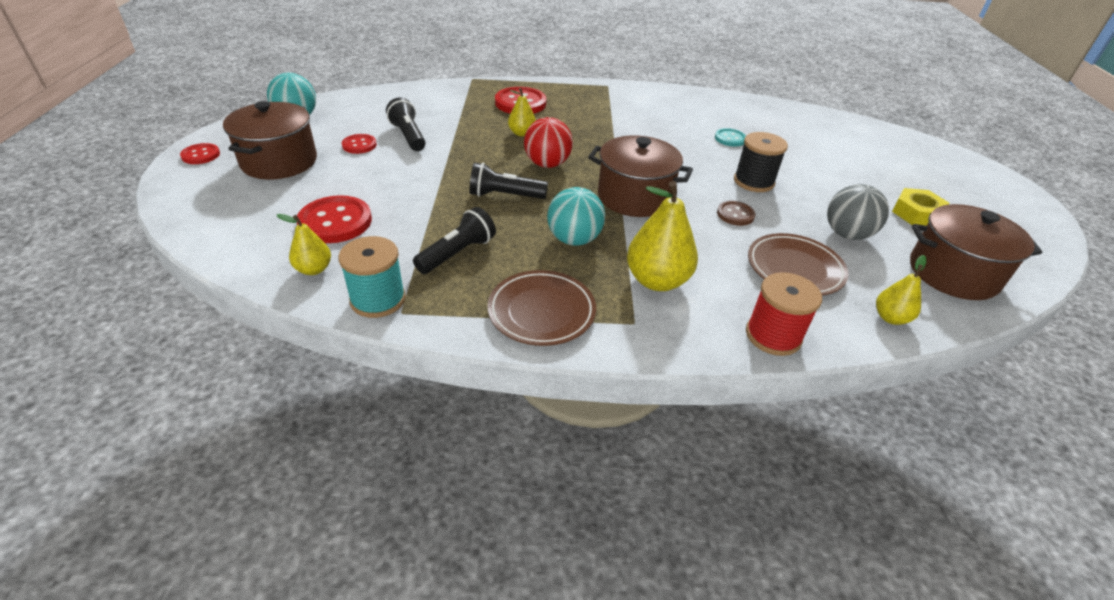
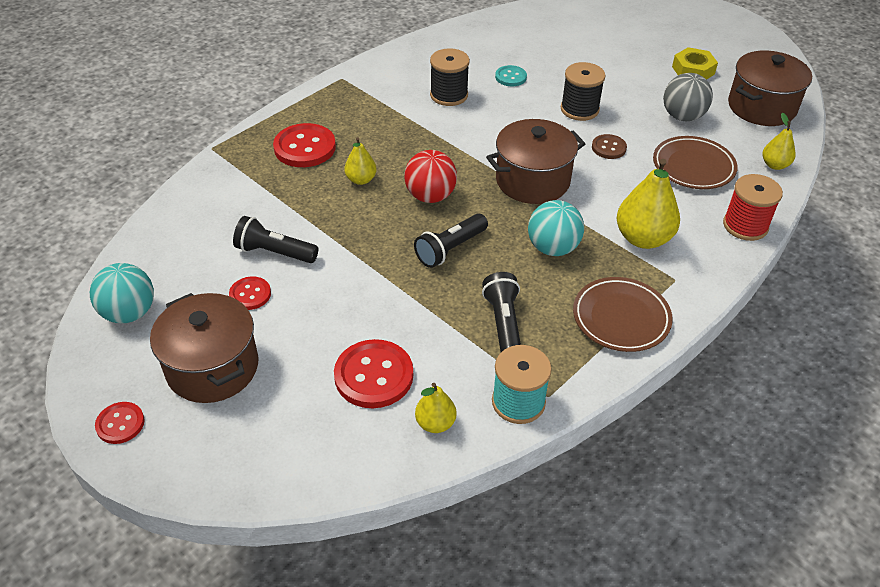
camera: 45 degrees left, 5 degrees up
none -> black spool [430,48,470,106]

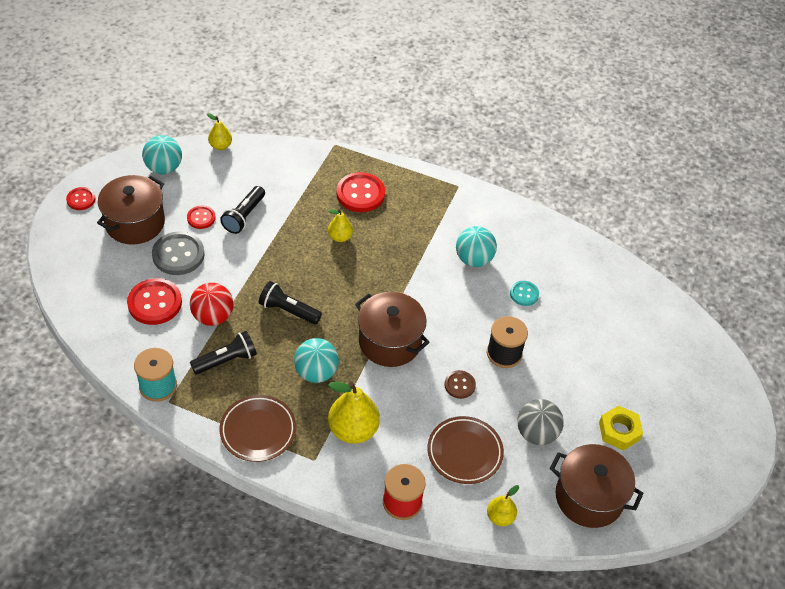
camera: 65 degrees right, 5 degrees up
black flashlight [233,216,318,263] -> black flashlight turned 150 degrees counterclockwise [220,186,265,234]
red ball [404,150,457,203] -> red ball moved to [190,283,233,326]
yellow pear [415,383,456,433] -> yellow pear moved to [207,113,232,150]
black spool [430,48,470,106] -> turquoise ball [456,226,497,267]
none -> grey button [152,231,205,275]

